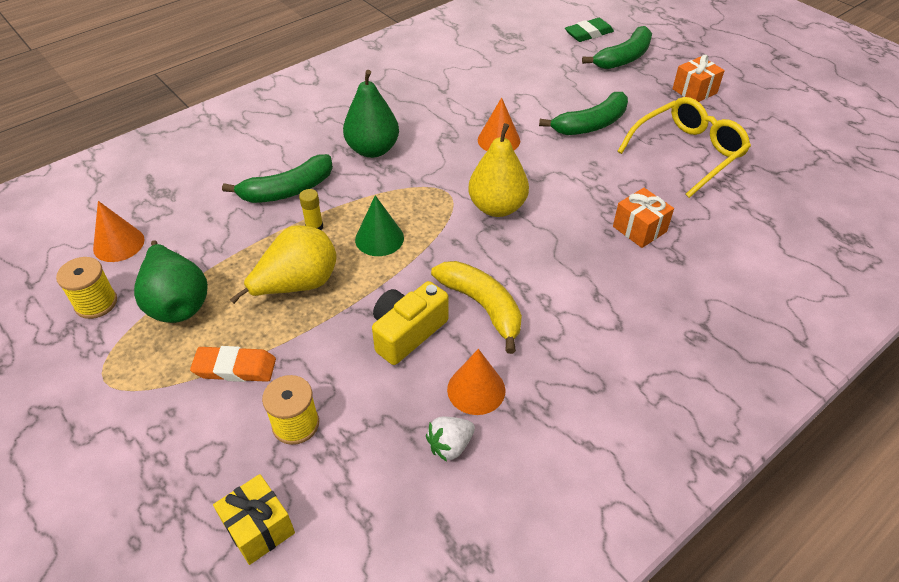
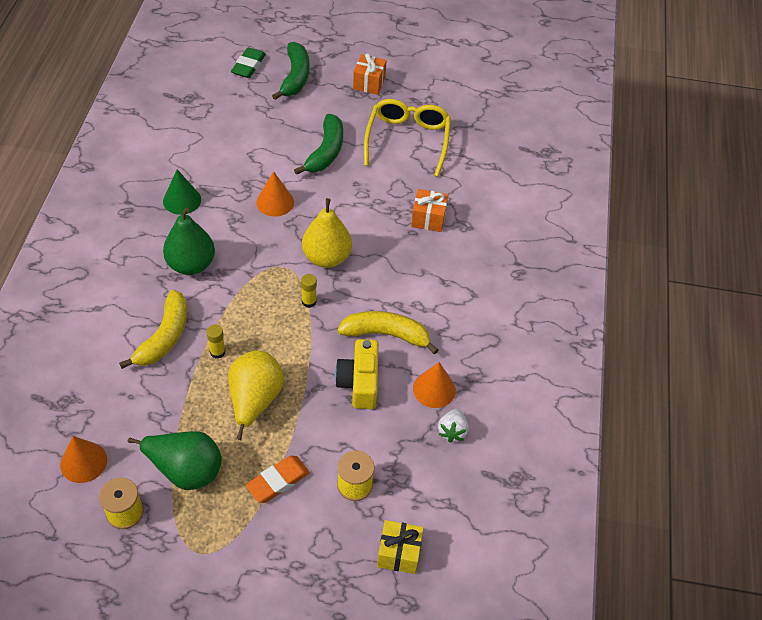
camera: 45 degrees left, 5 degrees up
green banana [222,154,333,203] -> yellow banana [119,290,187,369]
green cone [355,195,404,256] -> green cone moved to [163,169,201,215]
none -> yellow glue stick [301,274,317,308]

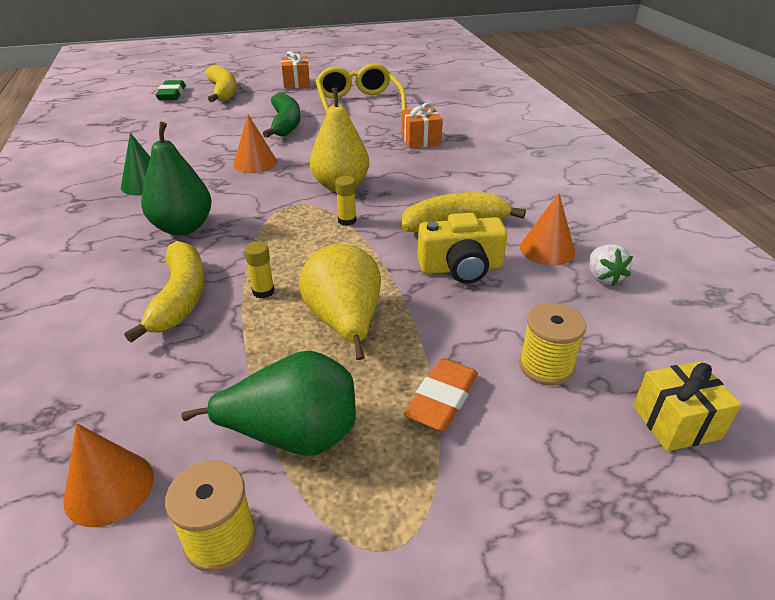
camera: 20 degrees left, 15 degrees down
green banana [272,42,309,100] -> yellow banana [205,65,237,102]
yellow camera [335,339,379,409] -> yellow camera turned 75 degrees counterclockwise [417,213,508,284]

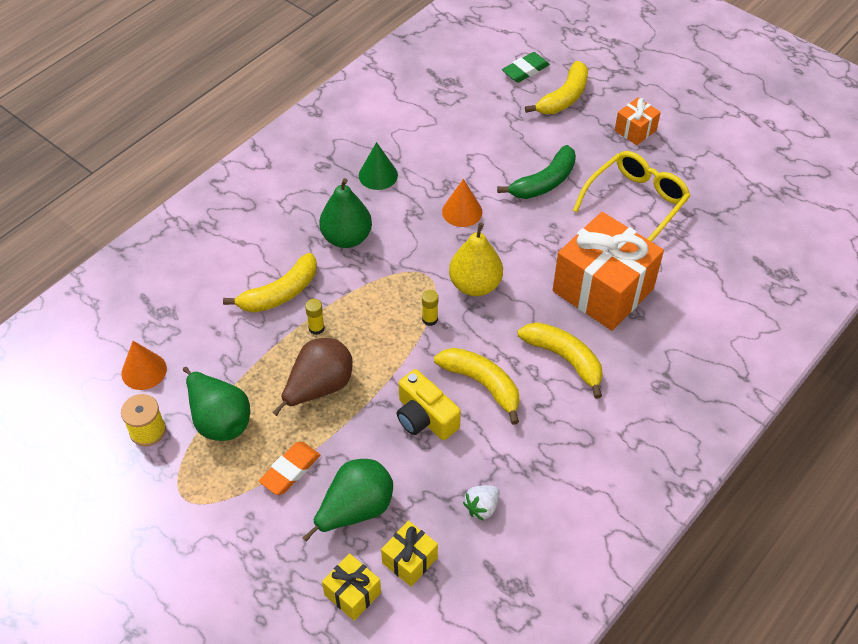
camera: 55 degrees right, 15 degrees up
yellow pear [299,244,381,360] -> brown pear [273,338,353,416]
orange gift [401,102,443,148] -> orange gift [553,212,664,331], size x2.16
orange eraser [404,358,478,432] -> orange eraser turned 45 degrees counterclockwise [259,442,320,495]
yellow spool [519,303,586,386] -> green pear [302,459,393,542]
orange cone [520,193,575,266] -> none
none -> yellow gift [381,521,438,587]
none -> yellow banana [518,322,603,399]

